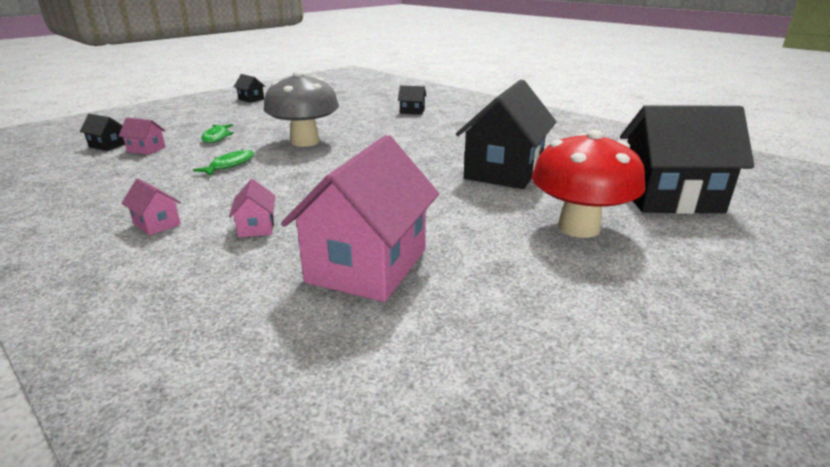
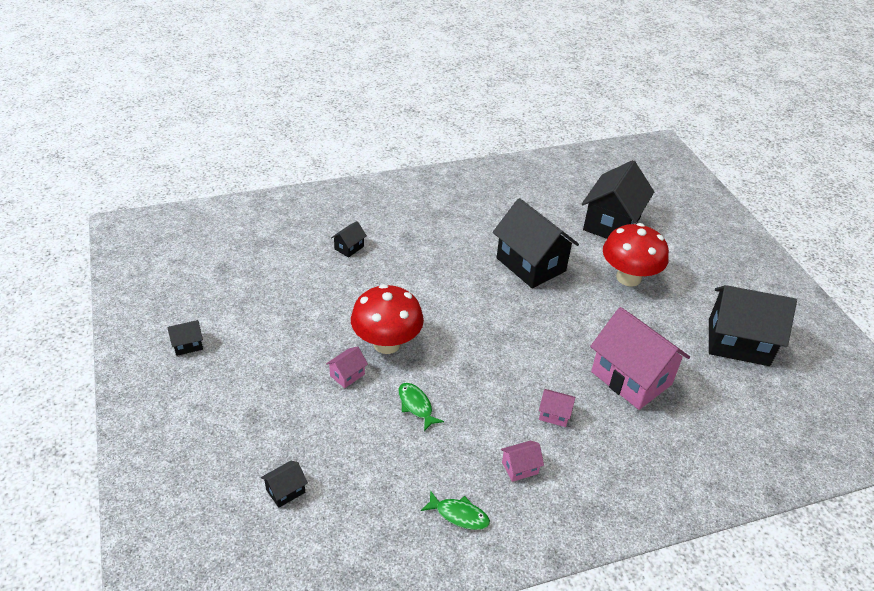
camera: 65 degrees left, 15 degrees up
pink house [119,118,165,155] -> pink house moved to [326,346,368,388]
green fish [201,124,234,143] -> green fish moved to [421,490,490,530]
grey mushroom [263,71,339,147] -> red mushroom [351,284,424,354]
none -> black house [709,285,797,366]

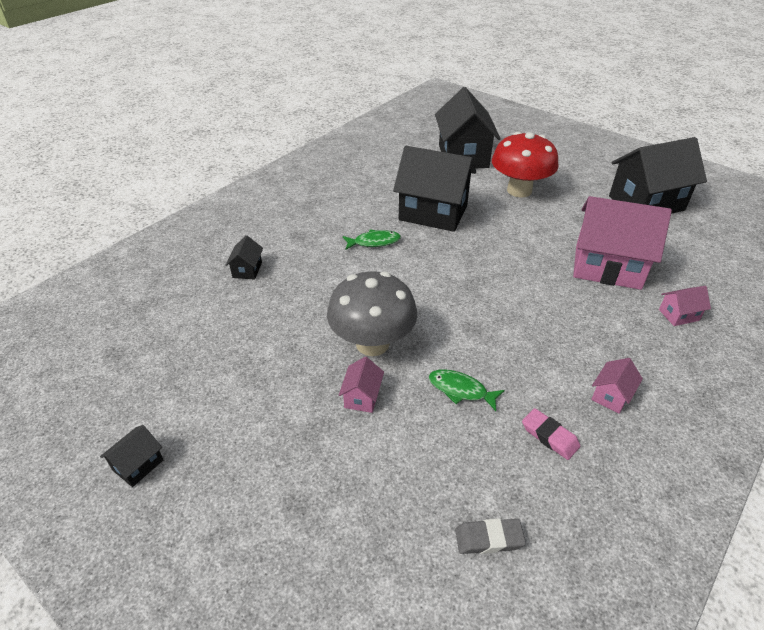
camera: 30 degrees left, 0 degrees up
black house [261,461,308,508] -> none
red mushroom [351,284,424,354] -> grey mushroom [327,271,417,356]
green fish [421,490,490,530] -> green fish moved to [343,229,401,250]
pink house [539,389,575,427] -> pink house moved to [659,286,711,326]
none -> grey eraser [455,518,526,554]
none -> pink eraser [522,408,580,460]

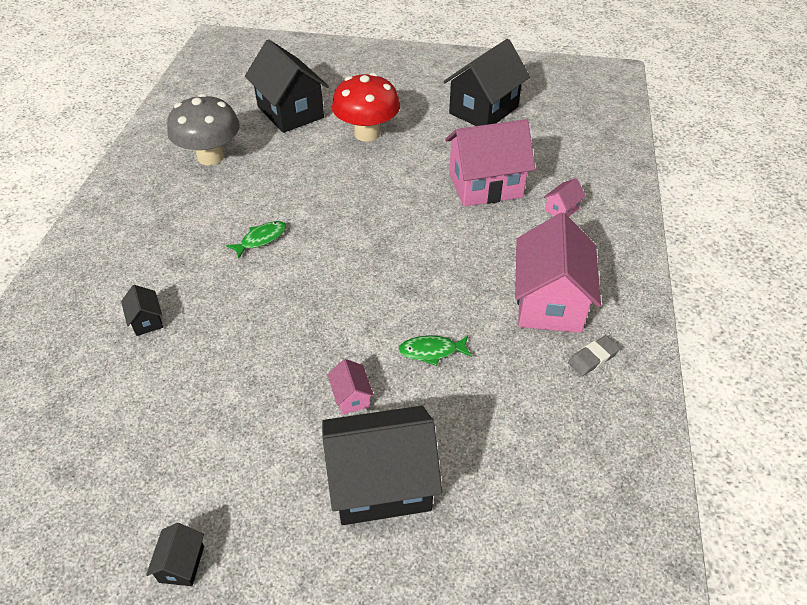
camera: 30 degrees left, 5 degrees up
grey mushroom [327,271,417,356] -> grey mushroom moved to [167,94,240,165]
black house [393,146,476,232] -> black house moved to [322,406,442,525]
grey eraser [455,518,526,554] -> grey eraser moved to [568,335,620,376]
pink eraser [522,408,580,460] -> none
pink house [591,358,643,414] -> pink house [515,213,601,333], size x2.37

